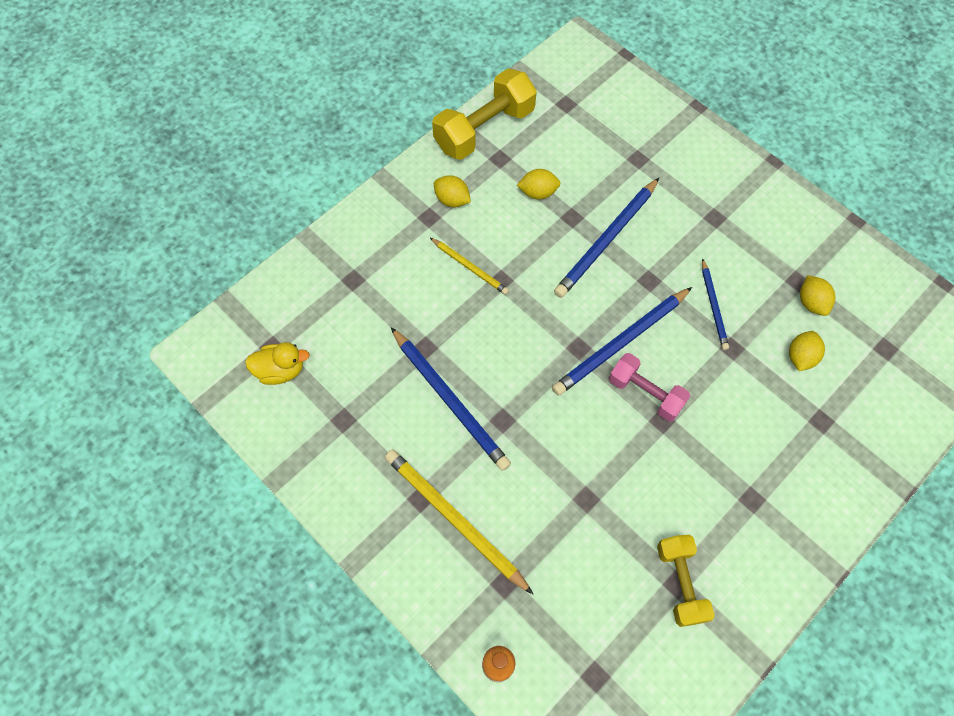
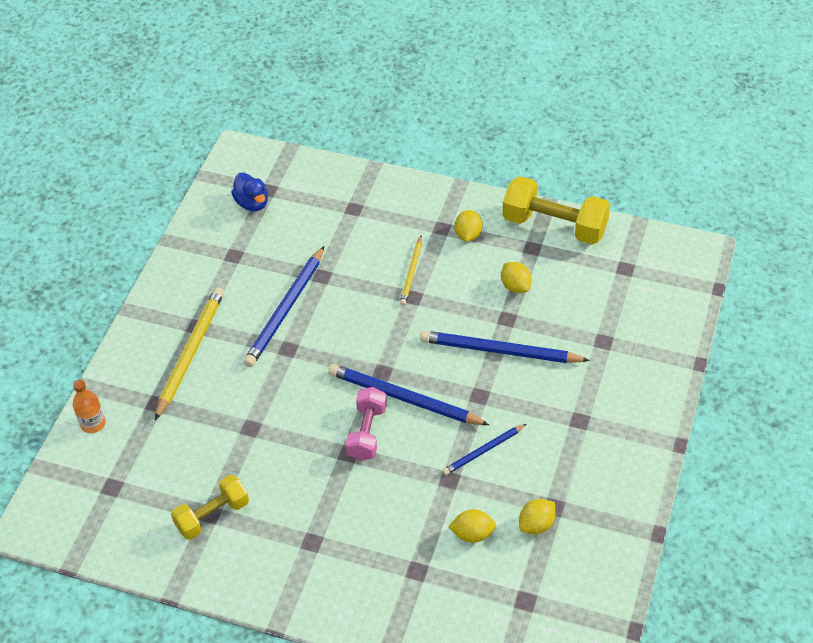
camera: 65 degrees right, 15 degrees down
yellow duck [245,342,310,385] -> blue duck [231,173,268,212]

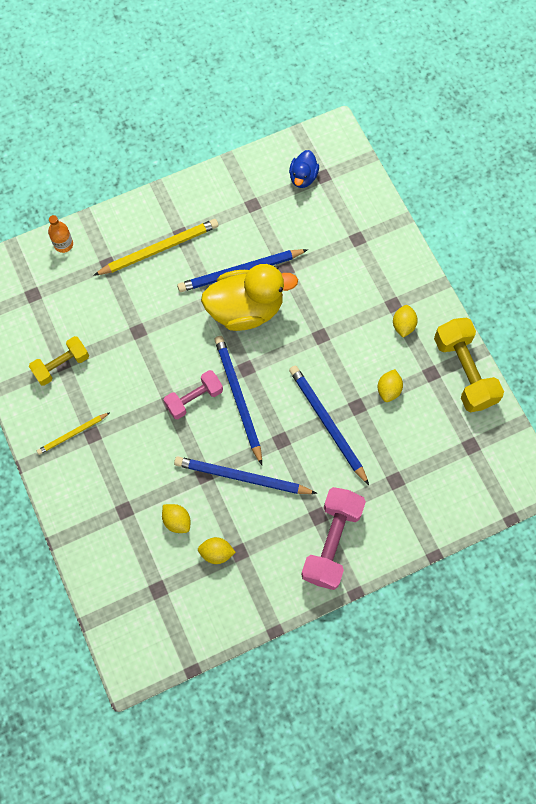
camera: 45 degrees right, 20 degrees up
yellow dumbbell [171,475,249,540] -> yellow dumbbell turned 45 degrees counterclockwise [29,336,89,386]
yellow pencil [400,236,422,306] -> yellow pencil moved to [37,412,110,455]
blue pencil [442,424,526,475] -> blue pencil [174,456,317,494], size x1.76
yellow lemon [454,210,482,242] -> yellow lemon turned 45 degrees counterclockwise [393,305,418,338]
none -> yellow duck [201,264,298,331]
none -> pink dumbbell [301,487,366,590]

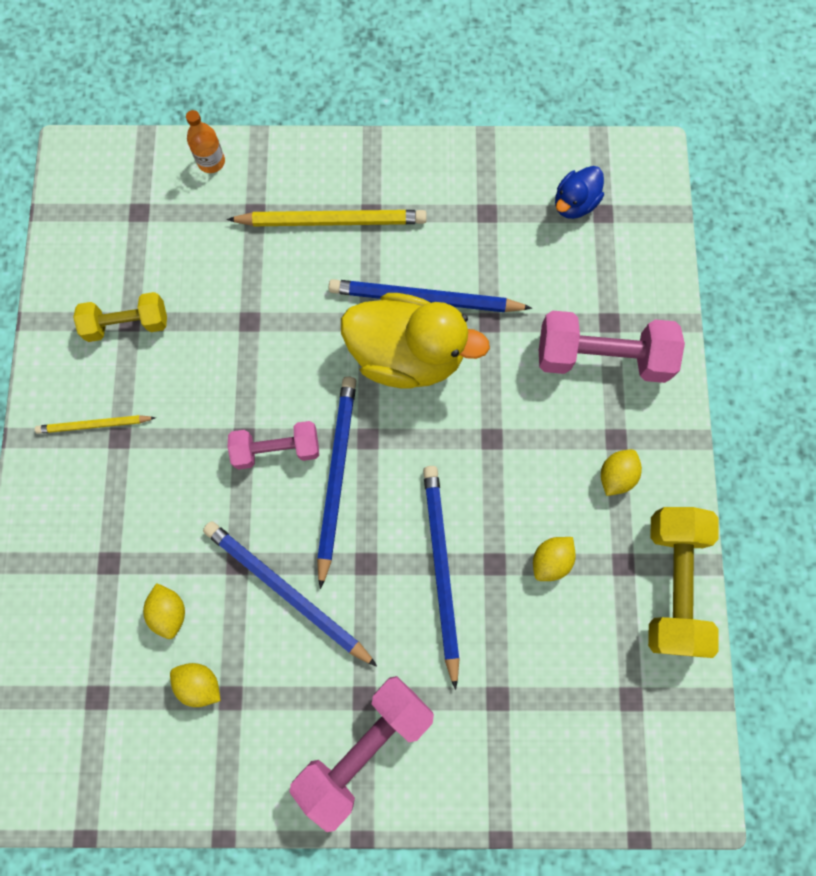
camera: 25 degrees right, 5 degrees up
none -> pink dumbbell [539,311,685,383]

